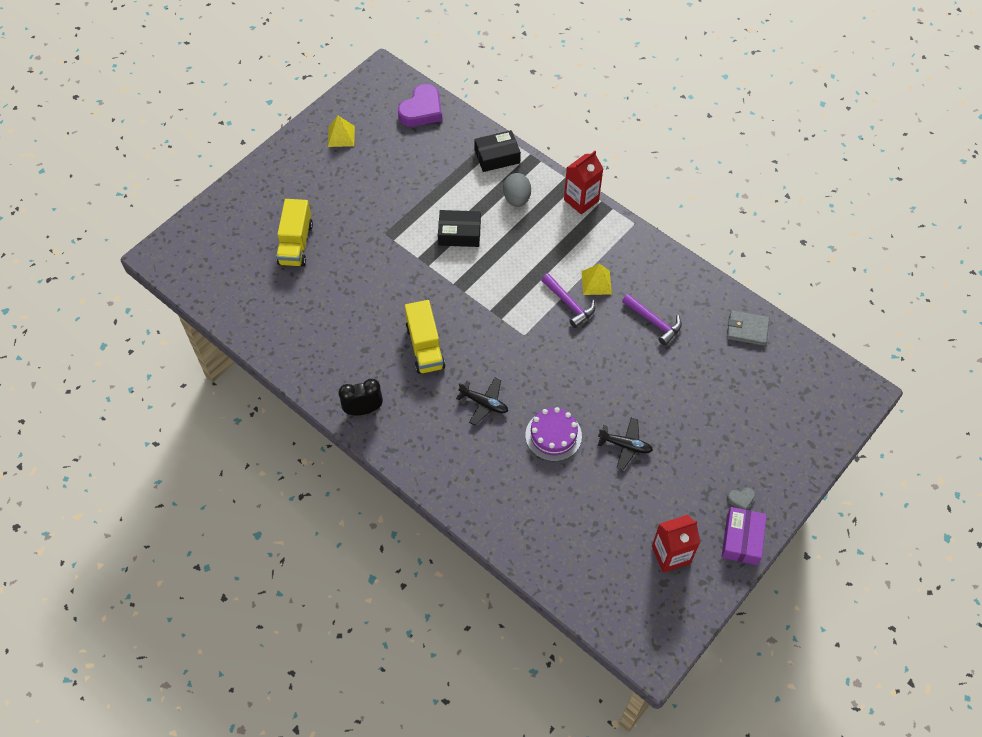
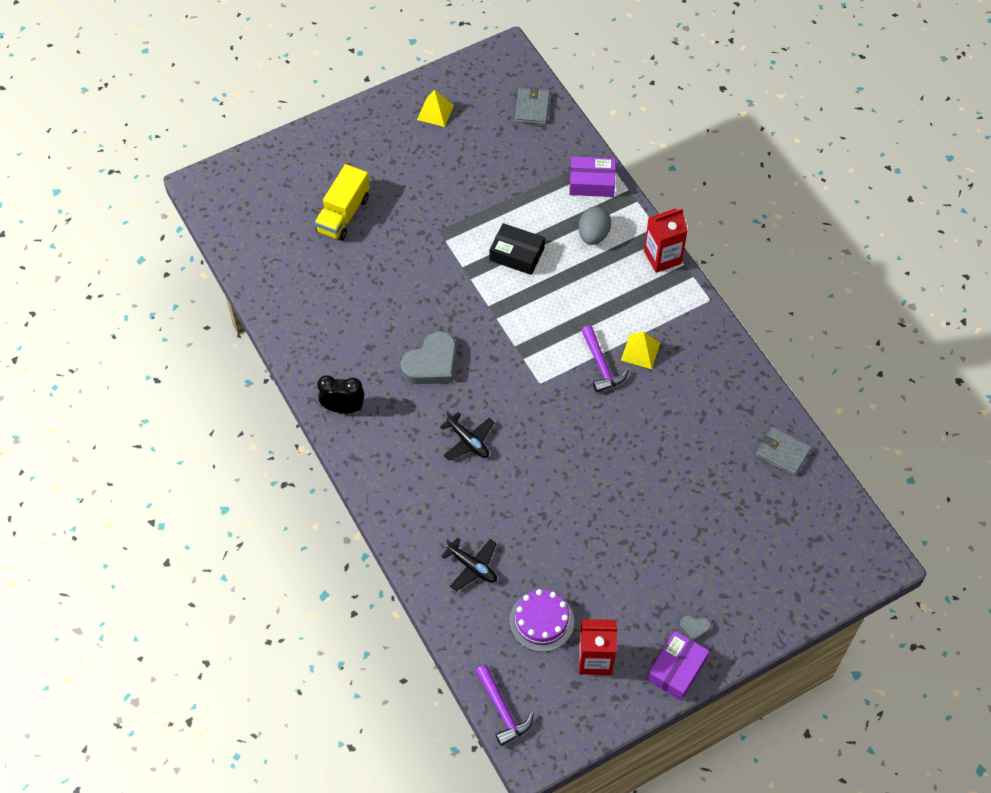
camera: 20 degrees right, 0 degrees up
purple heart [398,84,442,127] -> grey wallet [515,87,550,124]
yellow truck [405,300,445,374] -> grey heart [400,331,457,384]
black box [474,130,521,172] -> purple box [569,156,616,197]
purple cake [525,407,582,461] -> purple cake moved to [510,589,574,652]
black plane [598,418,653,470] -> black plane moved to [441,537,497,591]
purple hammer [622,294,682,346] -> purple hammer moved to [475,665,534,746]

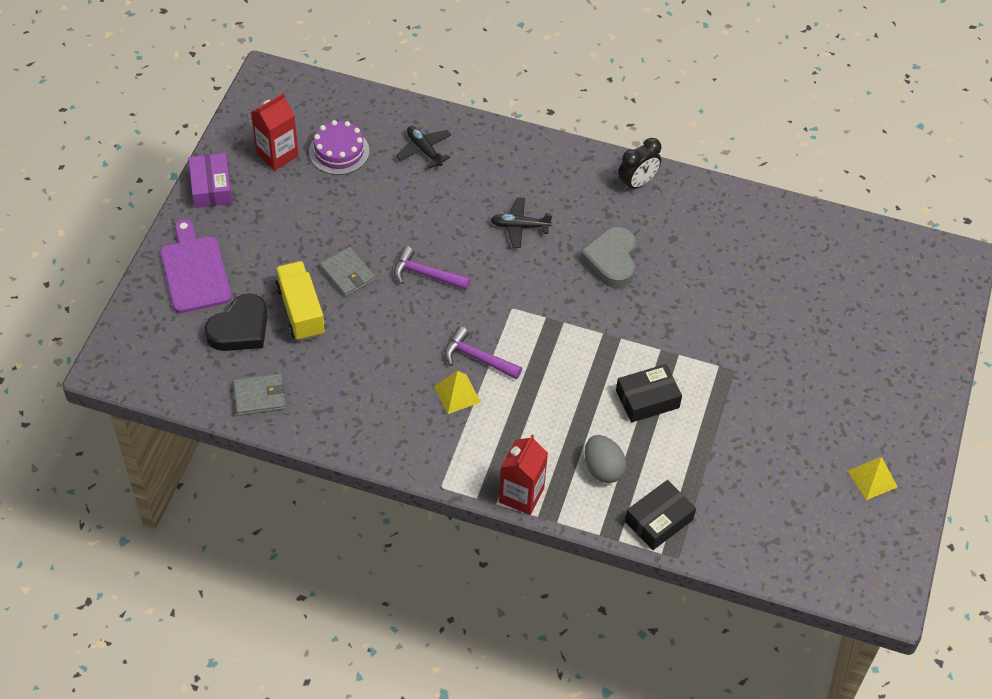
camera: 135 degrees right, 5 degrees down
yellow truck [315,164,370,241] -> yellow truck moved to [275,261,325,341]
black plane [441,537,497,591] -> black plane turned 60 degrees clockwise [396,126,451,168]
purple hammer [475,665,534,746] -> purple hammer moved to [394,246,471,290]
grey wallet [515,87,550,124] -> grey wallet moved to [319,247,375,297]
purple box [569,156,616,197] -> black box [625,480,696,550]
grey heart [680,615,711,641] -> none
none -> purple cutting board [160,219,232,313]
none -> black heart [205,293,268,351]

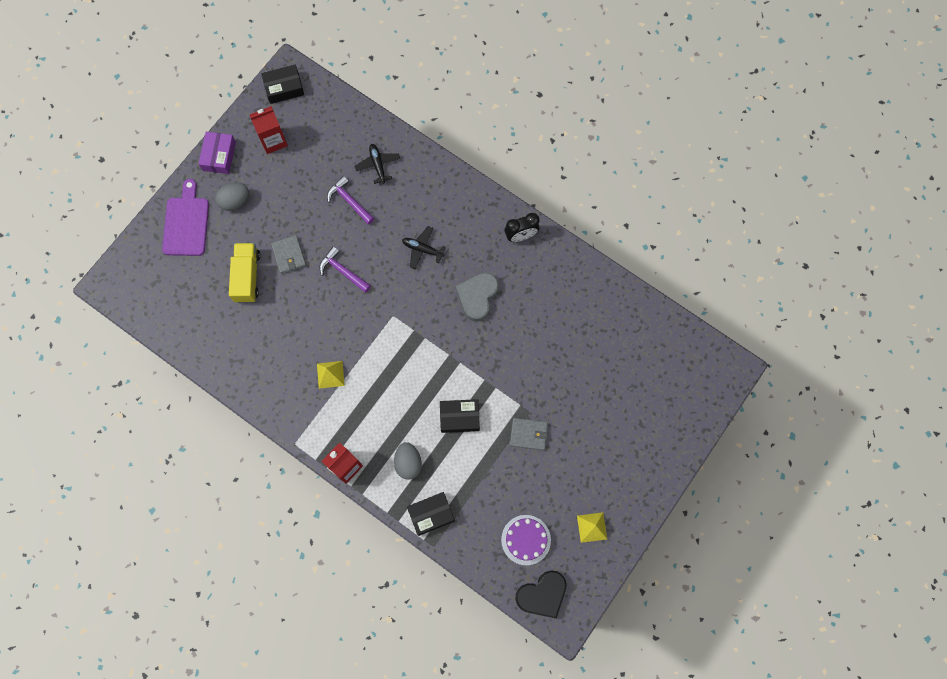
camera: 20 degrees right, 20 degrees up
black heart [205,293,268,351] -> black heart moved to [516,571,567,619]
grey wallet [233,374,286,416] -> grey wallet moved to [510,418,548,450]
purple cake [309,120,369,175] -> purple cake moved to [501,515,551,565]
purple hammer [445,326,522,379] -> purple hammer moved to [327,176,375,225]
none -> grey egg [215,183,249,211]
none -> black box [261,65,304,104]

